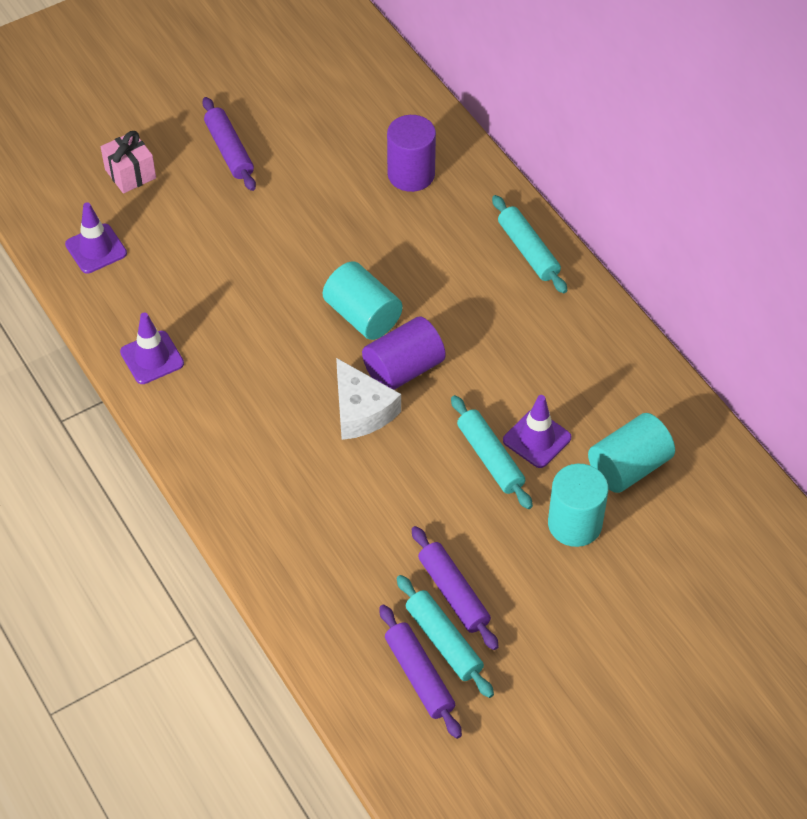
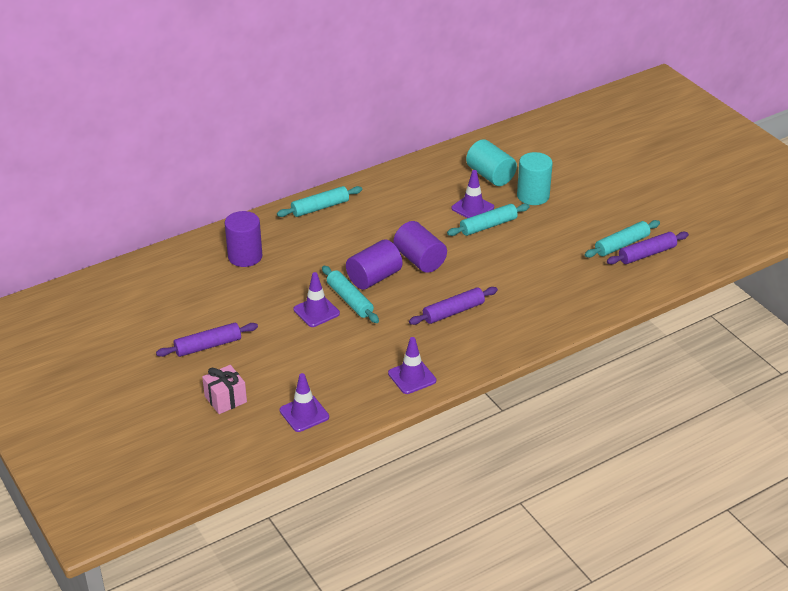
camera: 90 degrees left, 15 degrees down
turquoise cylinder [323,261,403,340] -> purple cylinder [346,239,402,290]
white cheese [336,358,401,440] -> none
purple rolling pin [412,526,499,650] -> purple rolling pin moved to [409,287,498,325]
none -> purple traffic cone [294,272,340,327]
none -> turquoise rolling pin [322,266,379,323]

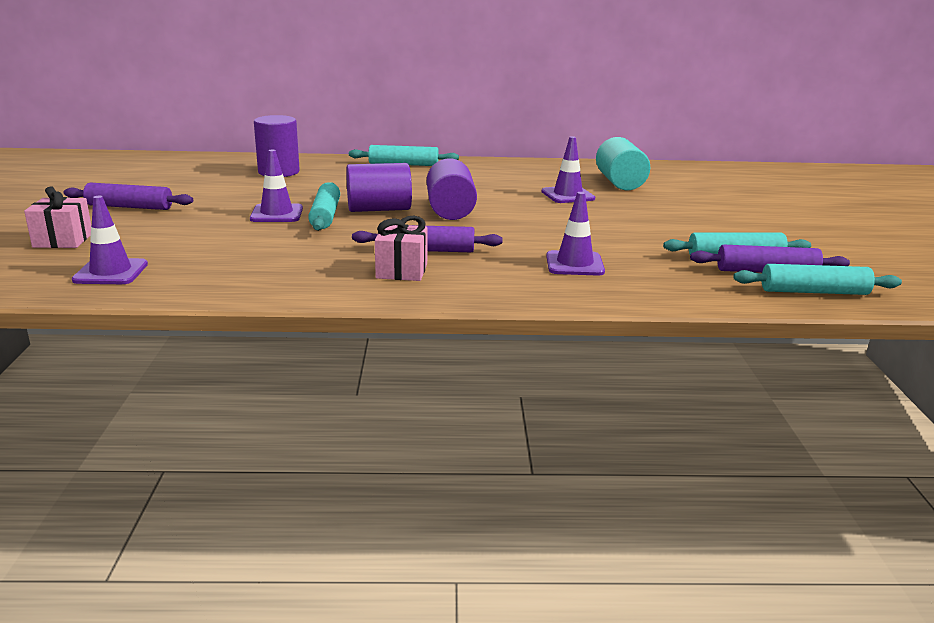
camera: 30 degrees right, 15 degrees down
purple traffic cone [388,337,436,394] -> purple traffic cone moved to [546,192,605,276]
turquoise rolling pin [447,204,530,236] -> turquoise rolling pin moved to [733,264,902,295]
turquoise cylinder [517,152,553,205] -> none
none -> pink gift [375,215,427,281]

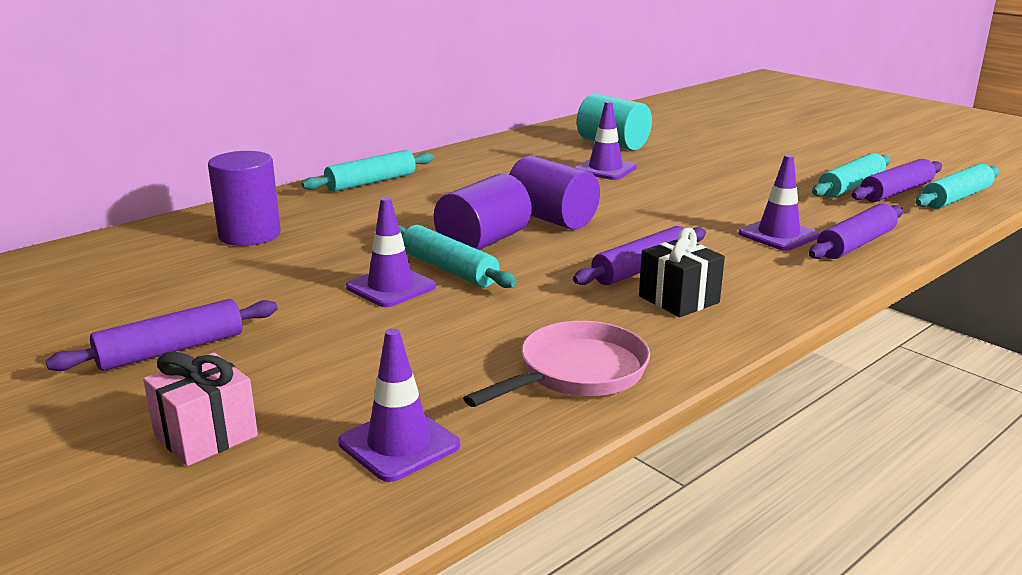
camera: 40 degrees left, 0 degrees up
pink gift [375,215,427,281] -> black gift [639,228,725,317]
none -> pink pan [463,321,650,407]
none -> purple rolling pin [809,203,903,259]

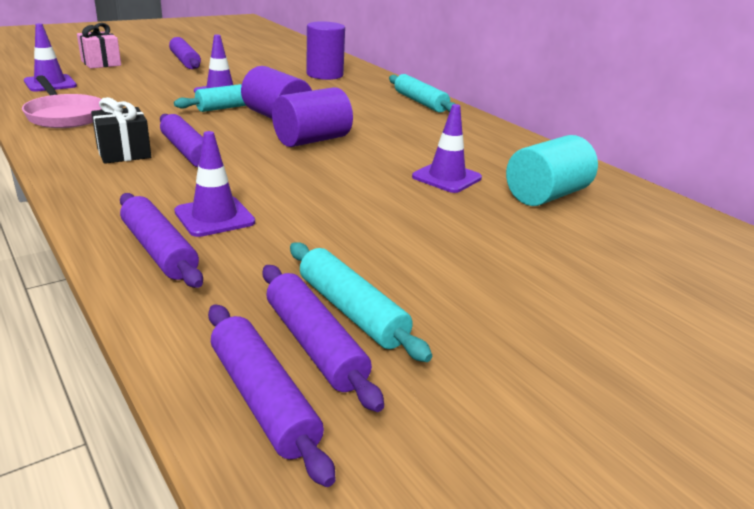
camera: 95 degrees right, 5 degrees up
turquoise rolling pin [915,164,999,209] -> purple rolling pin [208,304,335,487]

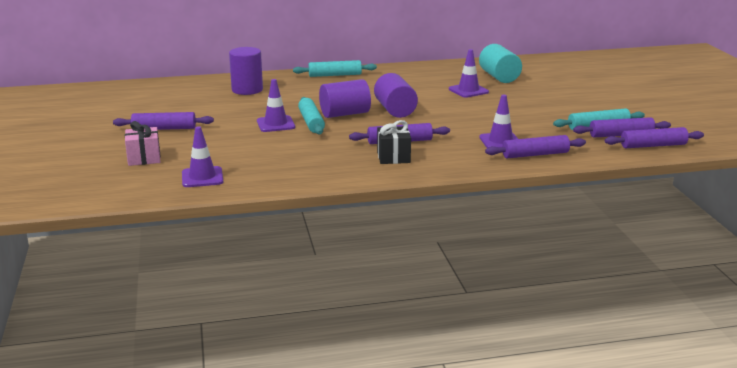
camera: 65 degrees left, 5 degrees down
pink pan [22,75,102,128] -> none

